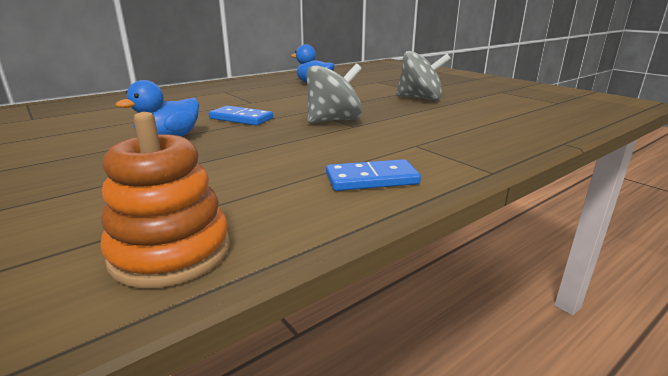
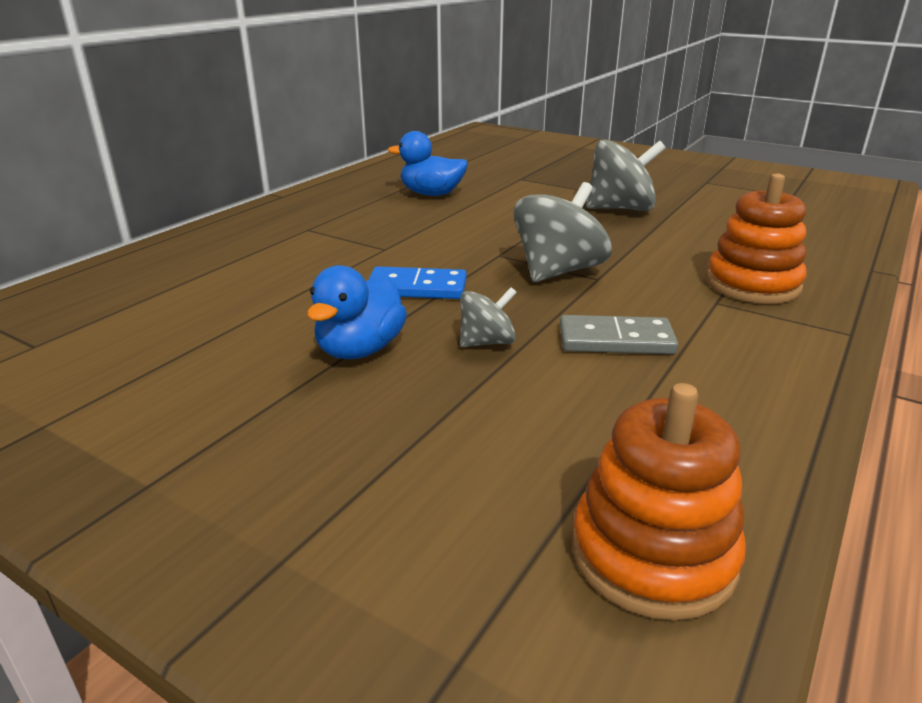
camera: 20 degrees left, 5 degrees up
blue domino [326,159,421,191] -> none
none -> grey spinning top [460,287,517,347]
none -> grey domino [560,315,679,354]
none -> orange stacking toy [706,173,807,304]

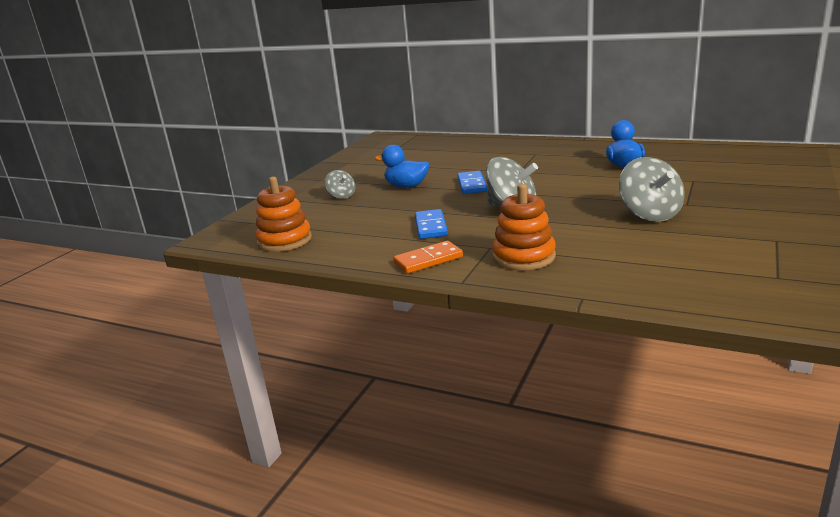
camera: 85 degrees right, 5 degrees down
grey spinning top [460,287,517,347] -> grey spinning top moved to [325,170,356,199]
grey domino [560,315,679,354] -> blue domino [415,209,448,239]
none -> orange domino [393,241,463,274]

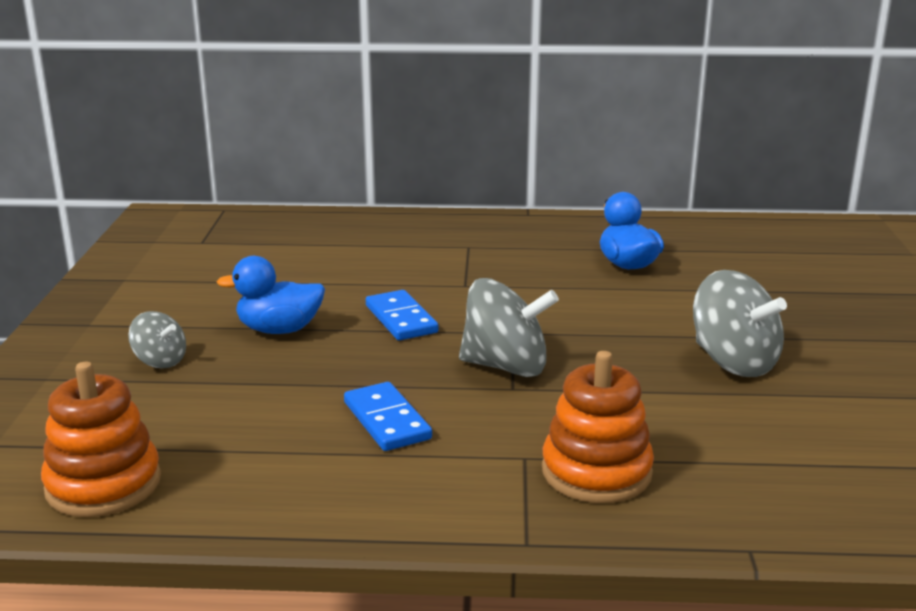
camera: 25 degrees left, 0 degrees up
orange domino [393,241,463,274] -> none

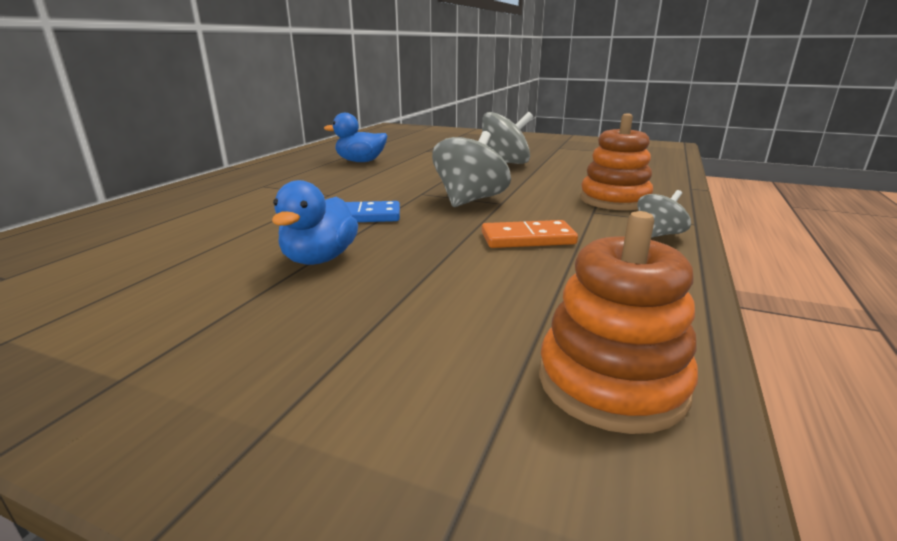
camera: 70 degrees left, 0 degrees up
grey spinning top [128,311,186,368] -> grey spinning top moved to [637,190,691,238]
blue domino [344,382,432,451] -> orange domino [482,220,578,248]

